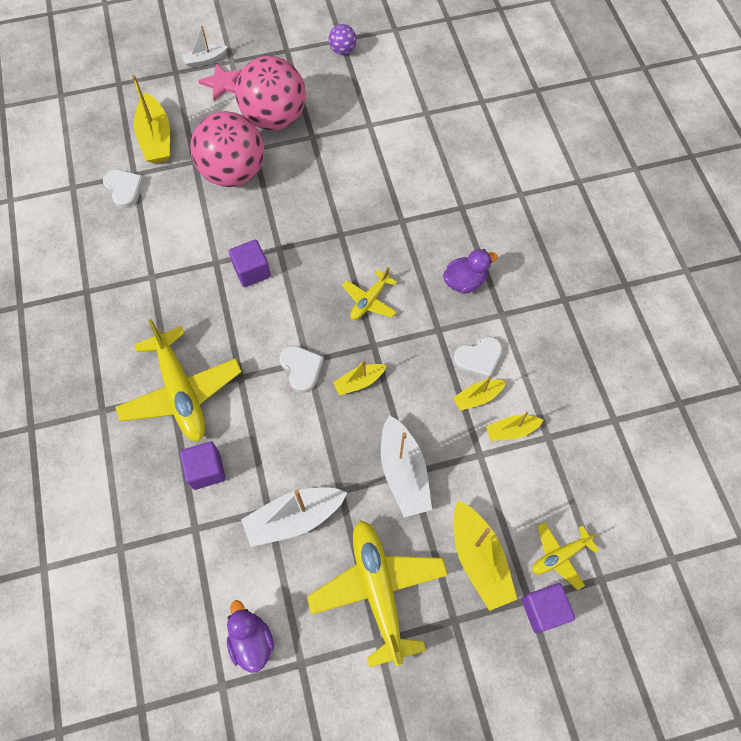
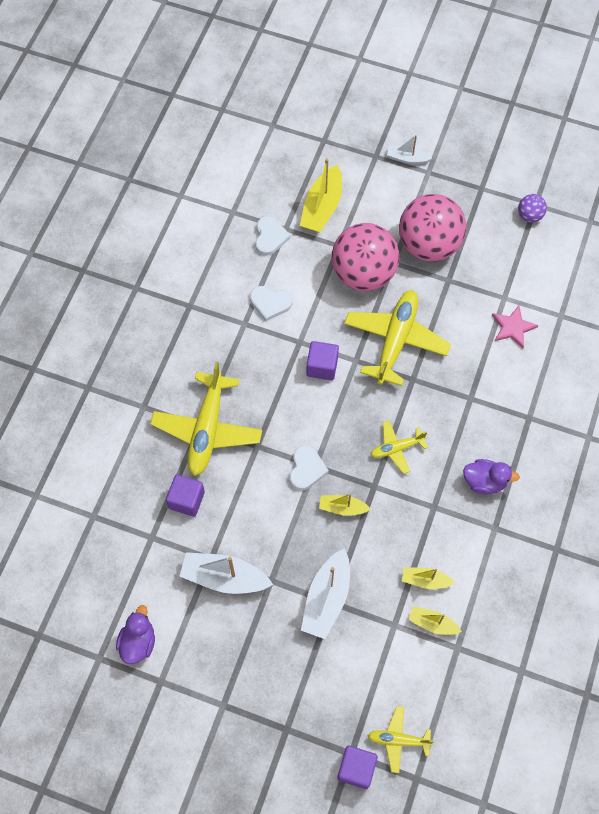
camera: 35 degrees right, 0 degrees up
pink star [198,63,242,101] -> pink star moved to [492,306,538,348]
yellow plane [307,520,448,667] -> yellow plane moved to [344,290,451,386]
white heart [453,336,503,378] -> white heart moved to [250,286,293,321]
yellow boat [453,501,517,611] -> none

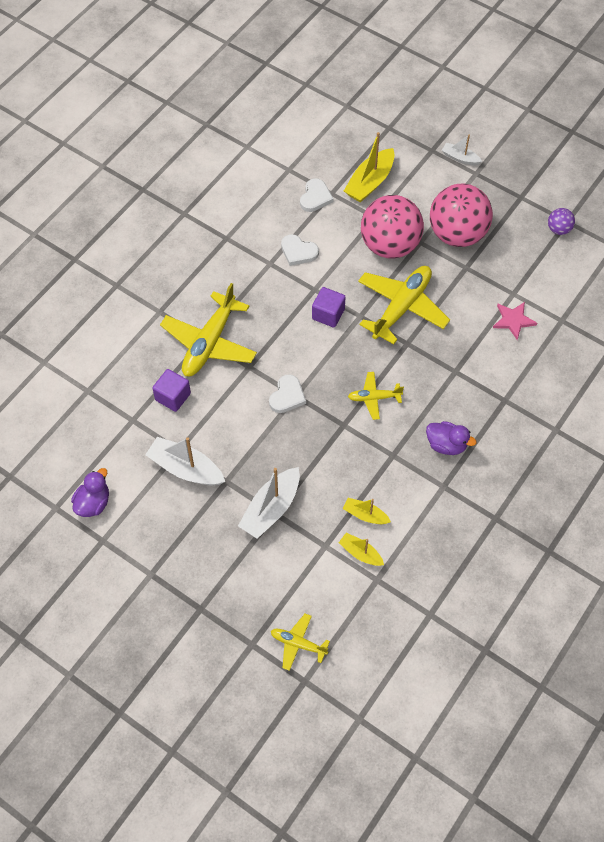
camera: 15 degrees right, 5 degrees down
yellow boat [319,494,371,516] -> none
purple cube [337,746,378,789] -> none

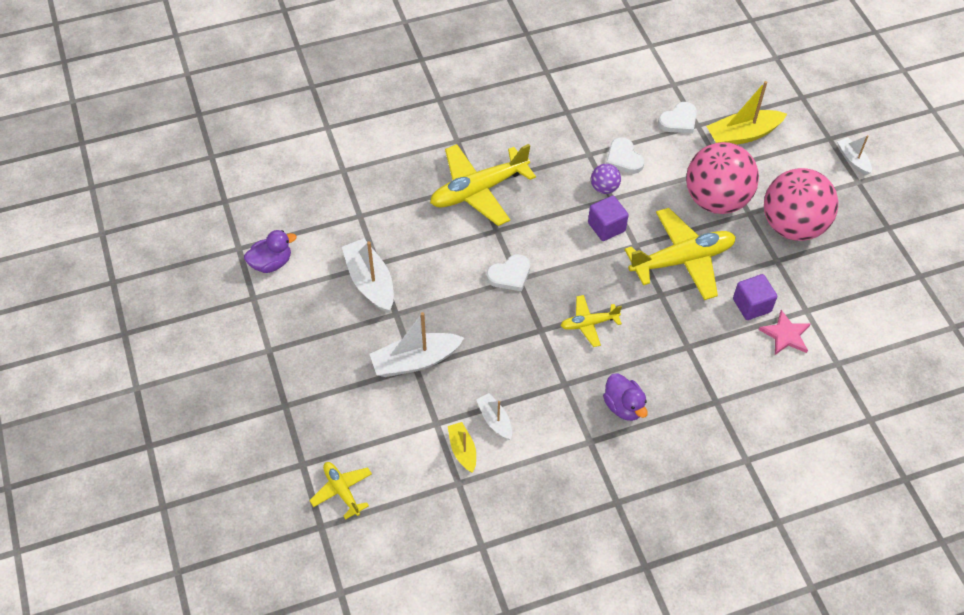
camera: 35 degrees right, 5 degrees down
purple cube [152,369,191,412] -> purple cube moved to [733,274,777,320]
yellow boat [343,498,391,524] -> white boat [476,393,512,440]
yellow plane [348,372,404,420] -> yellow plane turned 45 degrees counterclockwise [560,295,622,347]
purple ball [548,208,575,235] -> purple ball moved to [591,164,621,194]

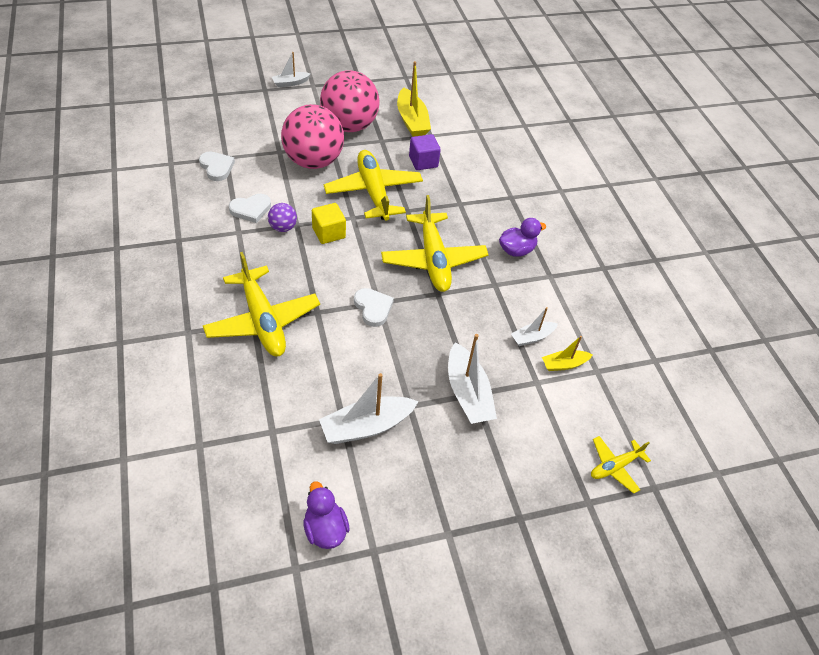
camera: 90 degrees left, 5 degrees down
yellow plane [560,295,622,347] -> yellow plane [381,195,488,292], size x1.93
purple cube [588,196,629,241] -> yellow cube [312,203,346,244]
yellow boat [706,81,787,145] -> yellow boat moved to [397,61,431,137]
pink star [759,310,811,355] -> none

